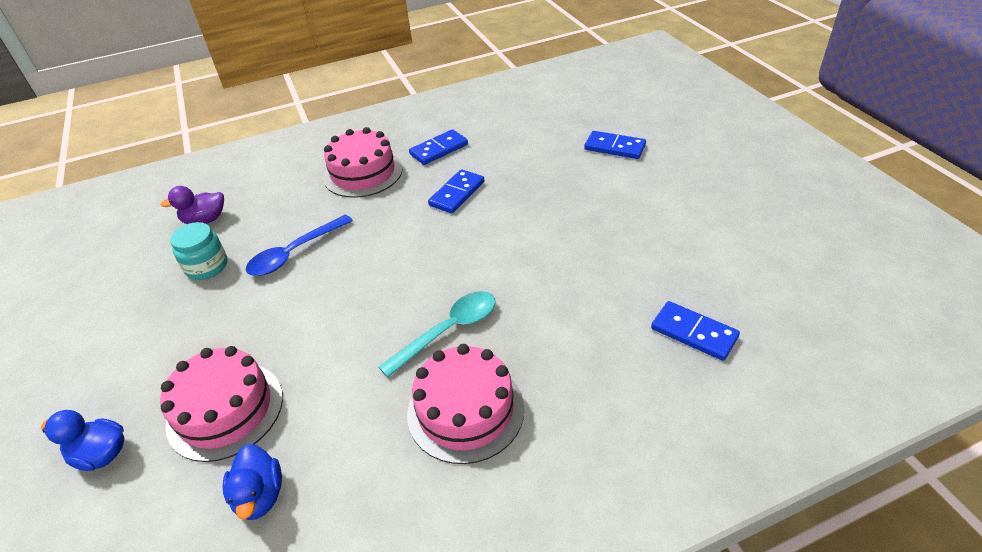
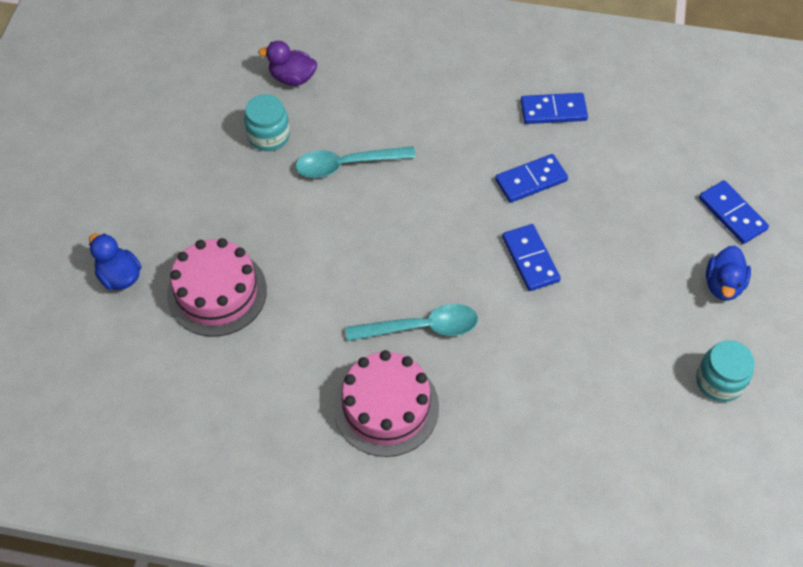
camera: 30 degrees right, 15 degrees up
blue duck [223,444,282,520] -> blue duck moved to [706,246,751,301]
blue spoon [246,215,353,276] -> turquoise spoon [295,146,416,178]
pink cake [323,127,403,198] -> none
blue domino [651,301,740,361] -> blue domino moved to [502,224,561,291]
none -> turquoise jar [696,340,755,402]

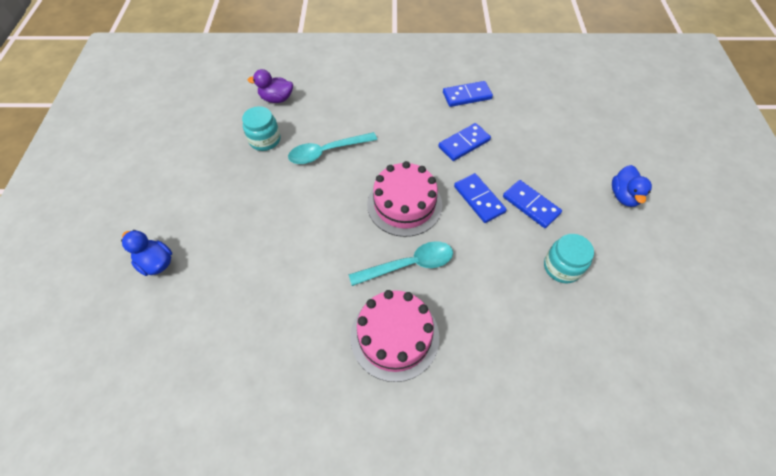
camera: 10 degrees left, 0 degrees up
pink cake [167,238,267,337] -> pink cake moved to [367,161,442,237]
turquoise jar [696,340,755,402] -> turquoise jar moved to [544,234,594,283]
blue domino [699,180,769,244] -> blue domino moved to [503,180,562,228]

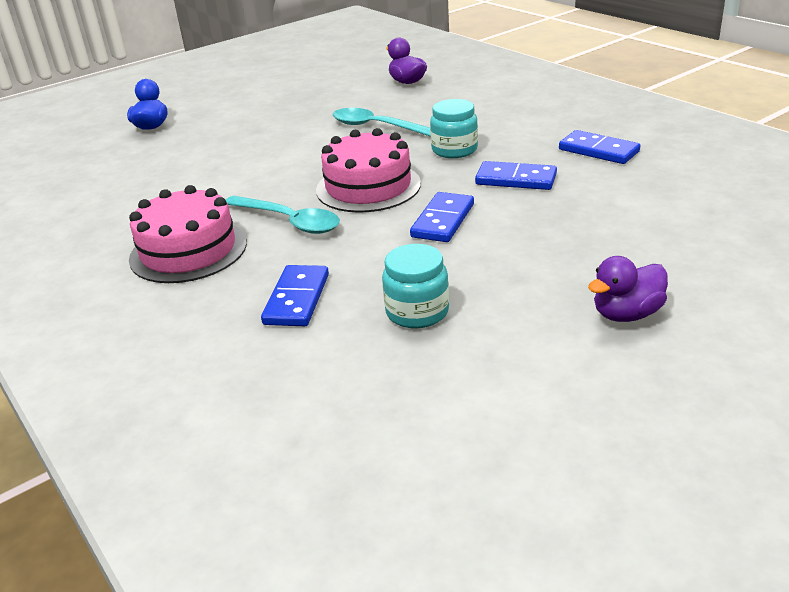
camera: 55 degrees right, 25 degrees down
turquoise jar [242,106,281,151] -> turquoise jar moved to [430,99,478,158]
blue domino [503,180,562,228] -> blue domino moved to [261,265,329,326]
blue duck [612,165,652,207] -> purple duck [588,256,668,322]

